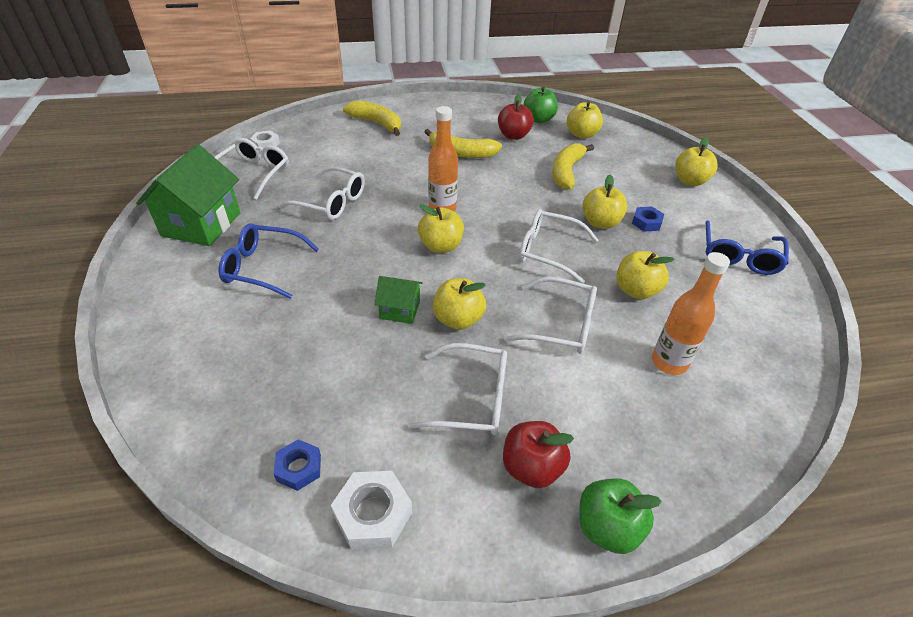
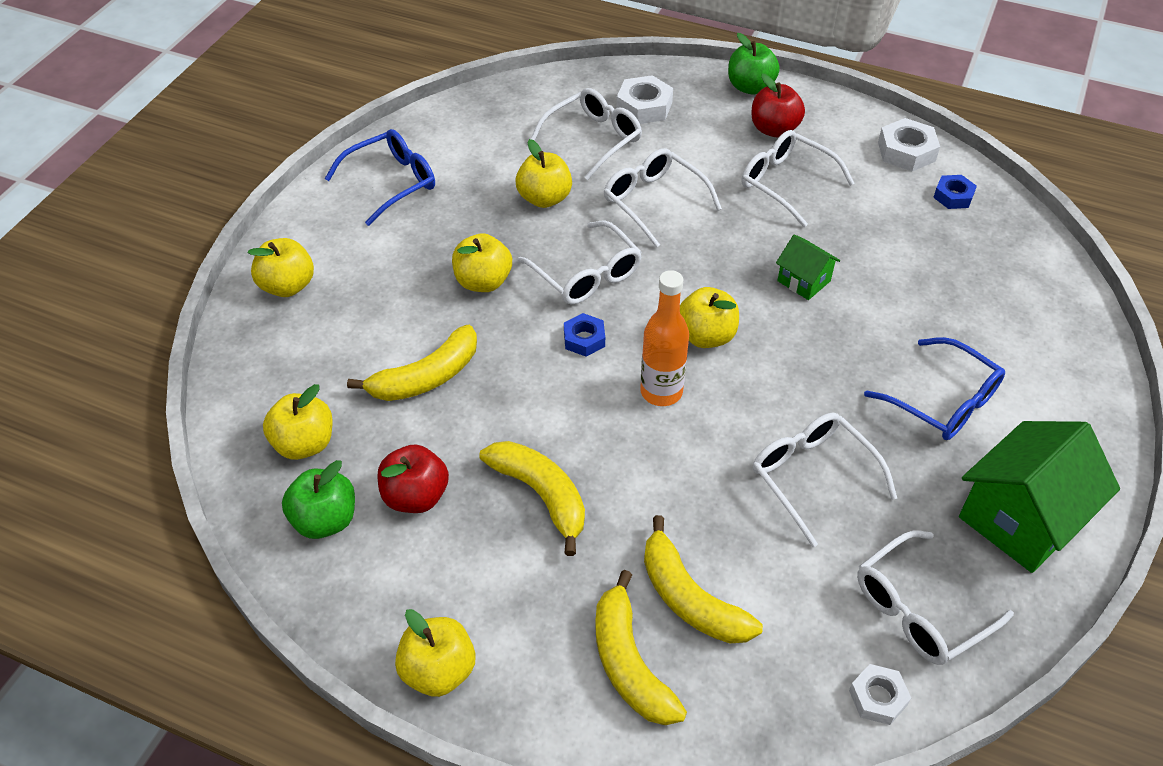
camera: 145 degrees left, 5 degrees up
yellow apple [433,278,486,330] -> yellow apple moved to [395,609,476,697]
blue nut [632,206,664,232] -> blue nut moved to [564,313,605,357]
orange bottle [652,252,730,375] -> white glasses [530,88,642,180]
none -> white nut [617,75,673,124]
none -> yellow banana [644,515,763,643]

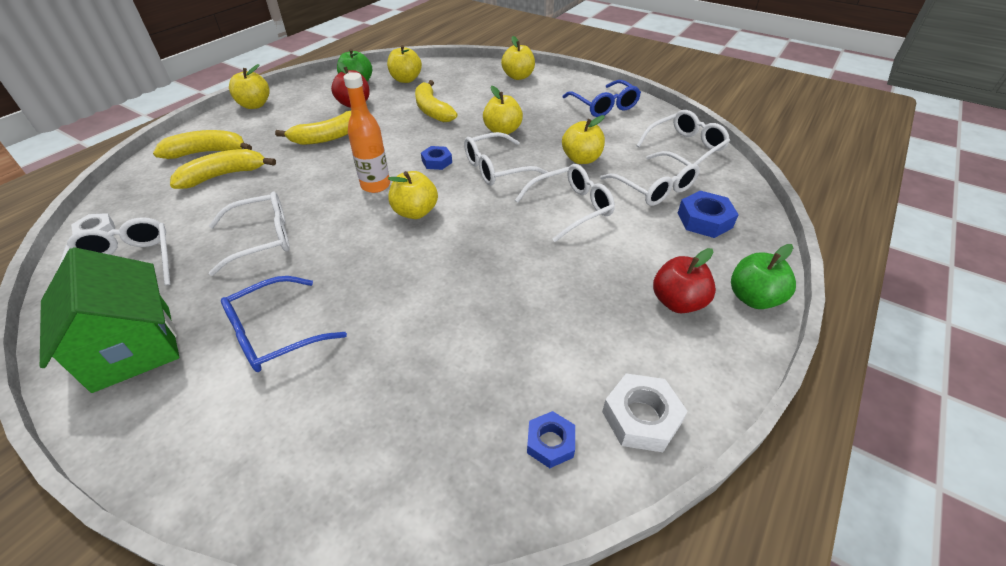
camera: 100 degrees right, 5 degrees down
white nut [617,75,673,124] -> blue nut [678,191,739,238]
white glasses [742,130,855,227] -> white glasses moved to [636,110,730,165]
green house [776,235,840,300] -> none

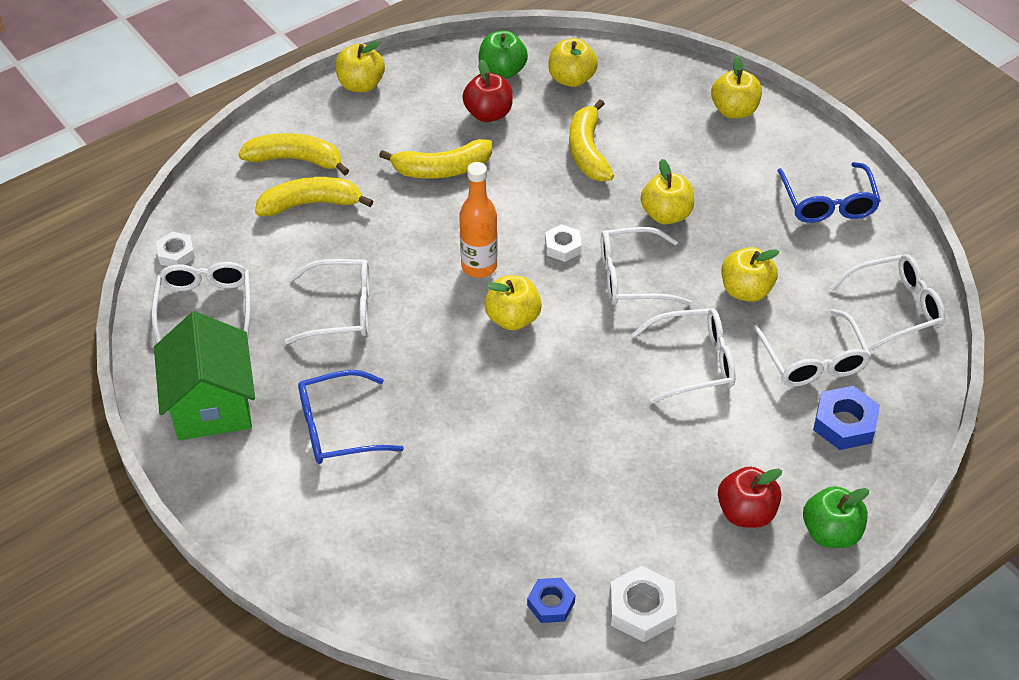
camera: 20 degrees right, 5 degrees up
blue nut [421,146,452,170] -> white nut [545,224,582,262]

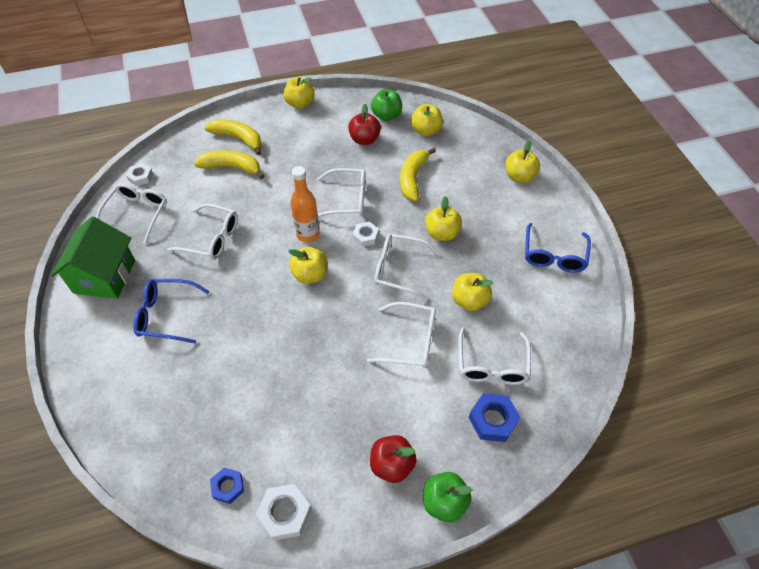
camera: 20 degrees right, 5 degrees up
yellow banana [379,139,492,179] -> none
white glasses [829,254,945,351] -> white glasses moved to [317,168,366,217]

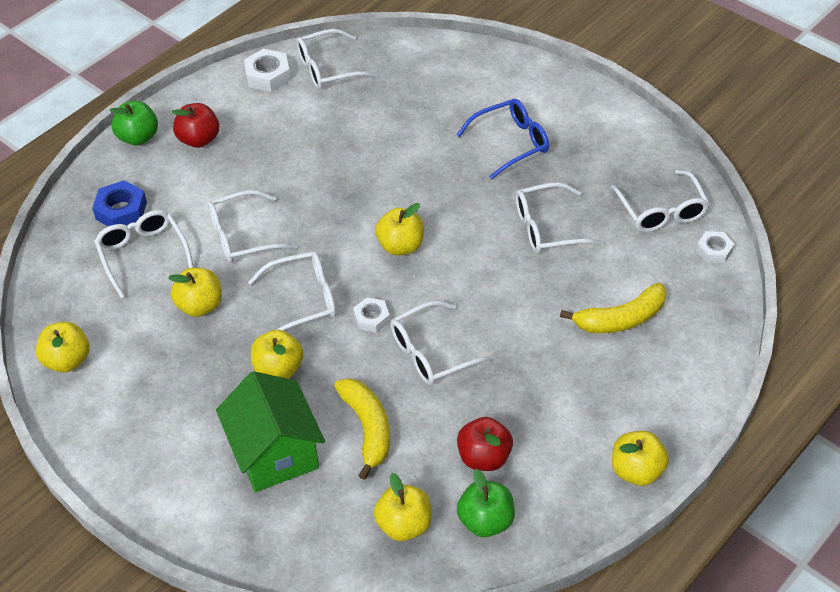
camera: 150 degrees right, 5 degrees down
green house [51,216,135,299] -> green house moved to [216,371,325,492]
yellow banana [205,119,262,155] -> none
blue nut [210,467,244,504] -> white glasses [296,29,378,89]
orange bottle [291,166,320,243] -> none
yellow apple [506,141,540,183] -> yellow apple moved to [35,322,90,373]
blue glasses [525,223,591,273] -> none

